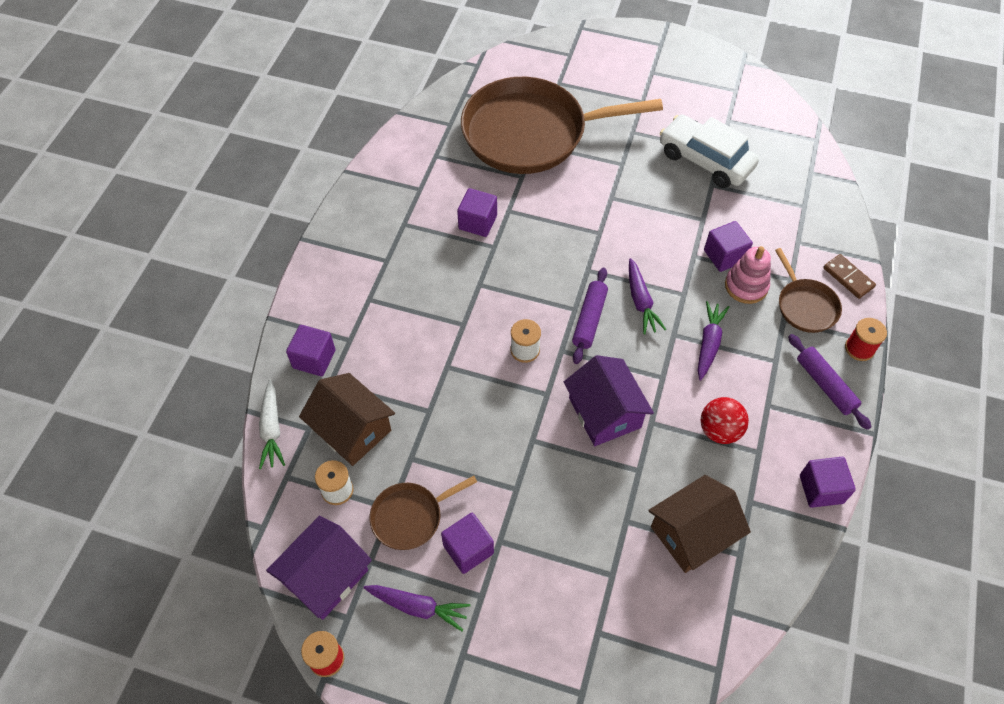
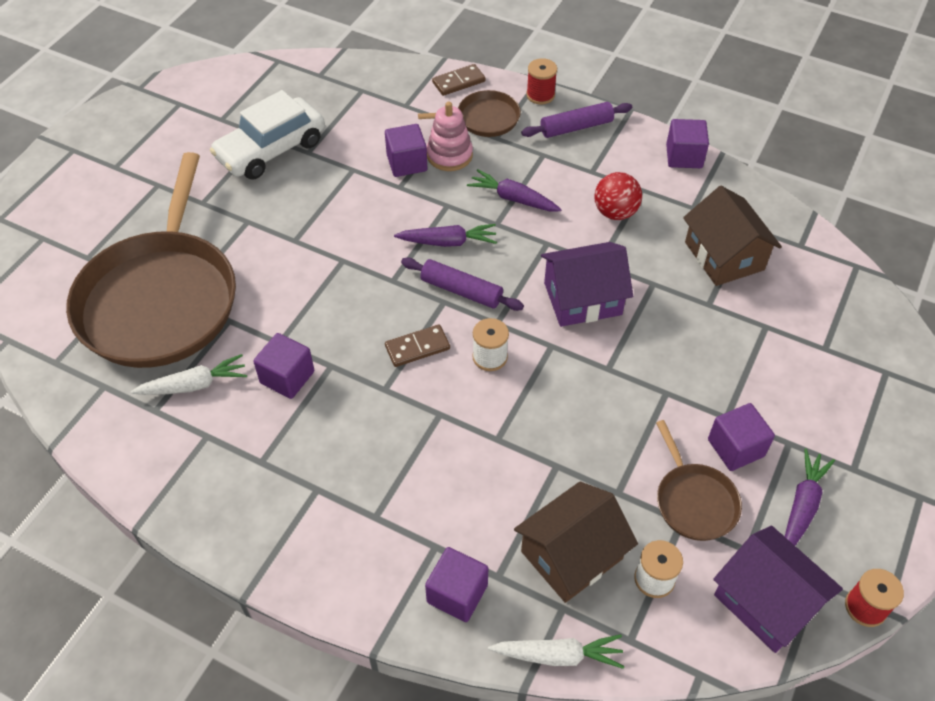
camera: 80 degrees left, 5 degrees down
none -> white carrot [131,354,247,395]
none -> brown domino [385,325,450,367]

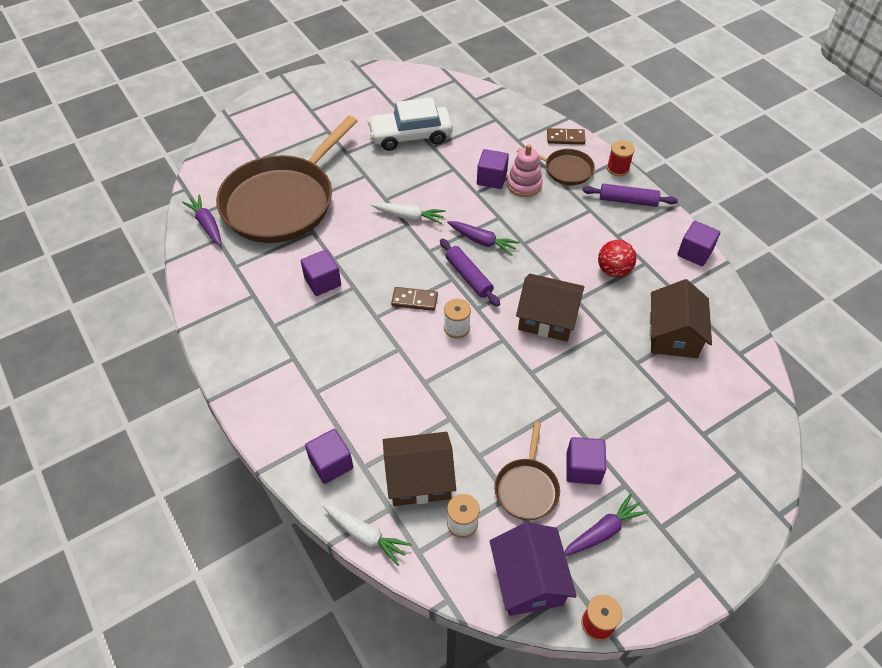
camera: 30 degrees right, 0 degrees up
white carrot [131,354,247,395] -> white carrot moved to [371,203,446,224]
purple carrot [467,169,562,211] -> purple carrot moved to [182,195,221,246]
purple house [541,242,633,327] -> brown house [516,274,585,342]

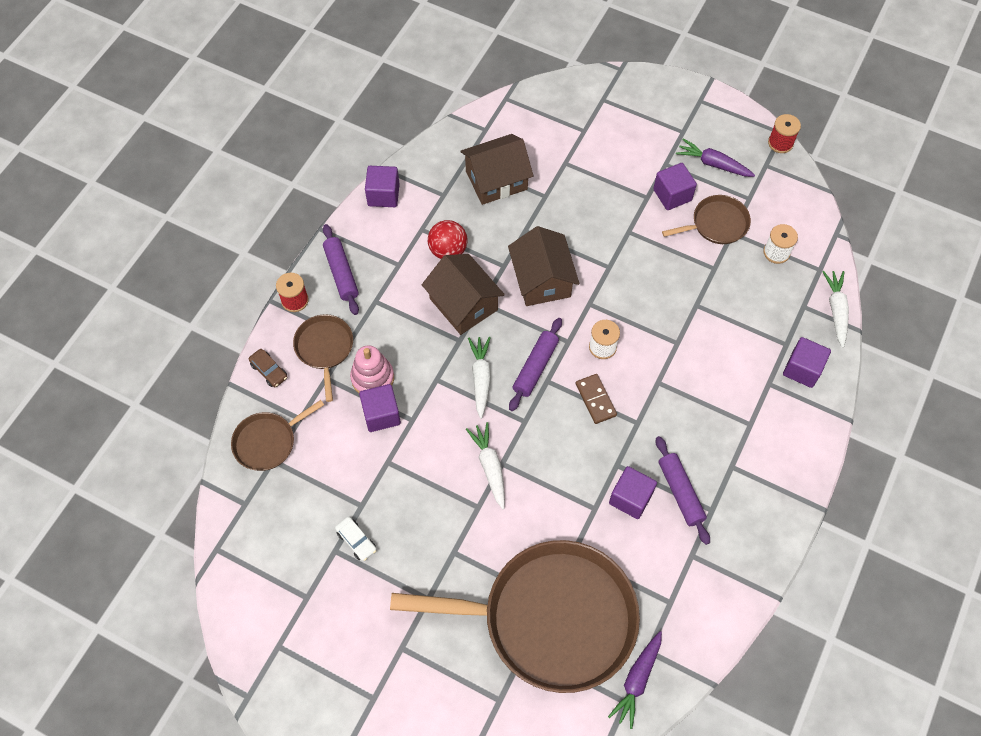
camera: 120 degrees left, 10 degrees up
white car [368,98,453,151] -> white car [335,517,377,561], size x0.42
brown house [383,432,456,506] -> brown house moved to [422,254,505,335]
purple carrot [447,221,520,256] -> white carrot [468,337,491,419]
purple house [490,522,577,616] -> none
brown domino [547,128,586,145] -> brown car [249,349,287,387]
none -> brown pan [231,400,324,471]
none -> purple rolling pin [656,436,710,545]

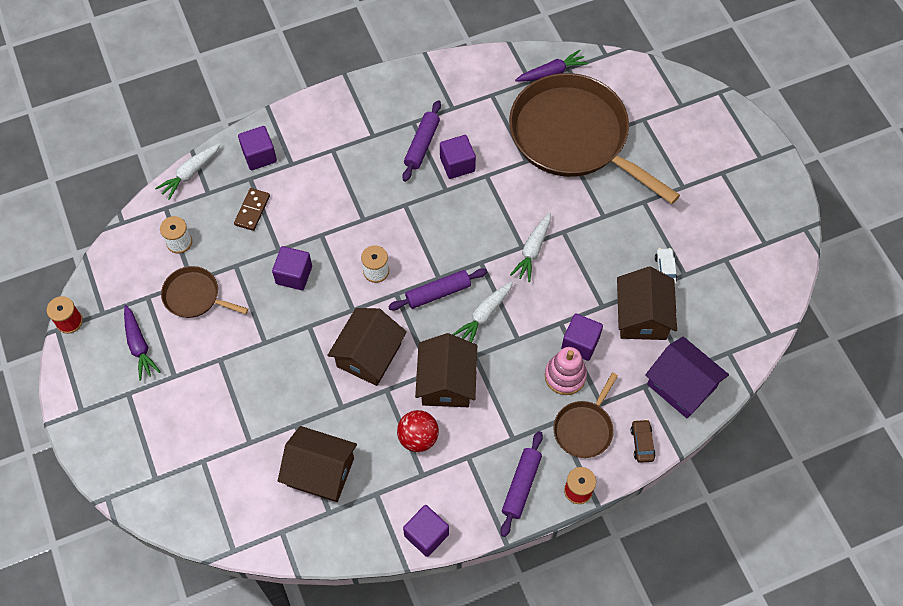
camera: 140 degrees left, 0 degrees up
brown pan [231,400,324,471] -> purple house [645,337,729,418]
brown domino [576,374,617,424] -> brown domino moved to [234,188,270,231]
purple cube [653,163,697,210] -> purple cube moved to [272,246,312,290]
none -> brown house [617,267,677,340]

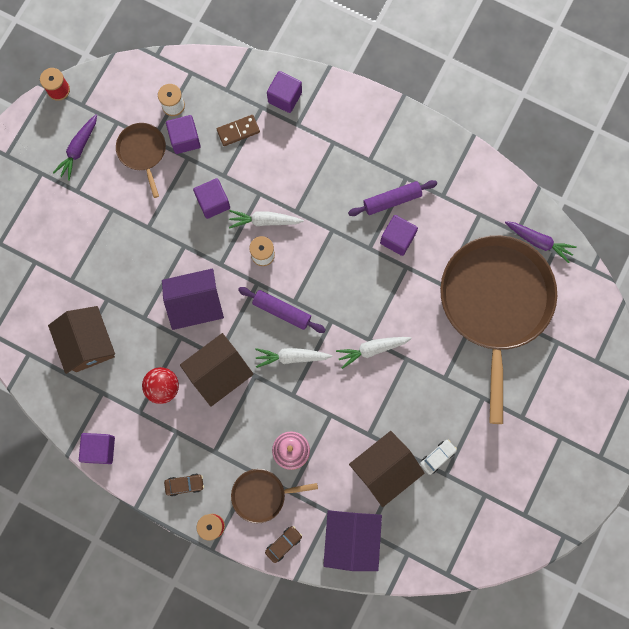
camera: 50 degrees right, 15 degrees up
white carrot [155,143,221,200] -> white carrot moved to [229,210,304,229]
brown house [327,308,407,386] -> purple house [162,268,224,330]
purple rolling pin [501,431,543,537] -> brown car [164,474,204,496]
purple cube [561,313,603,361] -> purple cube moved to [166,115,201,154]

